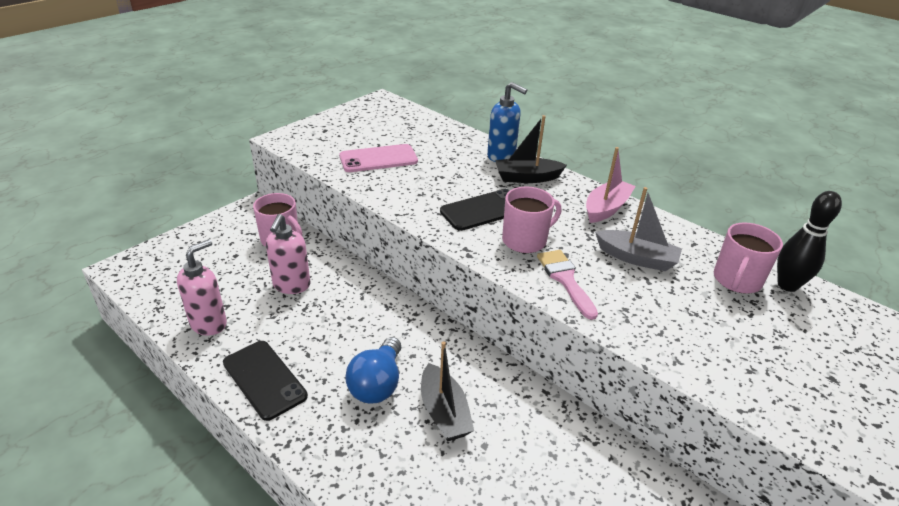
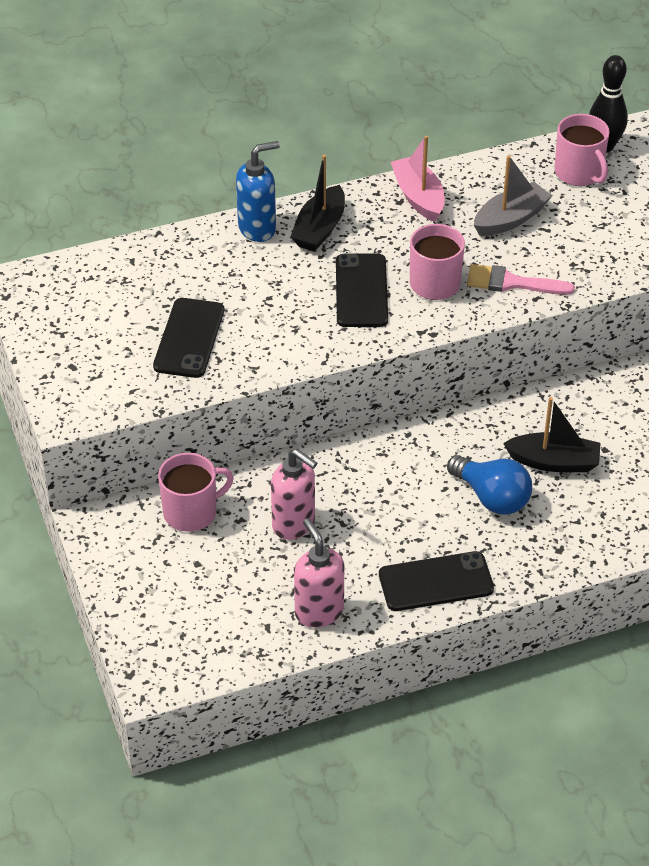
camera: 60 degrees left, 10 degrees up
pink phone [339,144,418,172] -> black phone [153,298,224,378]

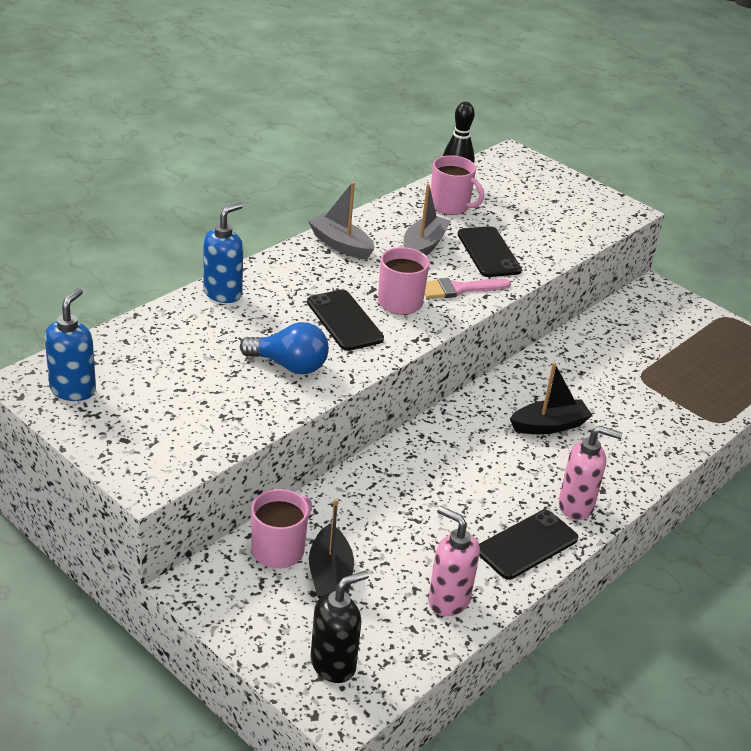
camera: 30 degrees left, 10 degrees down
black phone [153,298,224,378] -> black phone moved to [458,226,522,277]
pink soap dispenser [271,449,317,540] -> pink soap dispenser moved to [559,426,622,520]
black boat [291,154,345,252] -> black boat moved to [309,498,354,599]
pink boat [391,135,444,222] -> grey boat [308,182,374,260]
blue light bulb [447,455,532,515] -> blue light bulb moved to [240,322,329,374]
none -> blue soap dispenser [45,288,96,401]
none -> black soap dispenser [311,570,369,683]

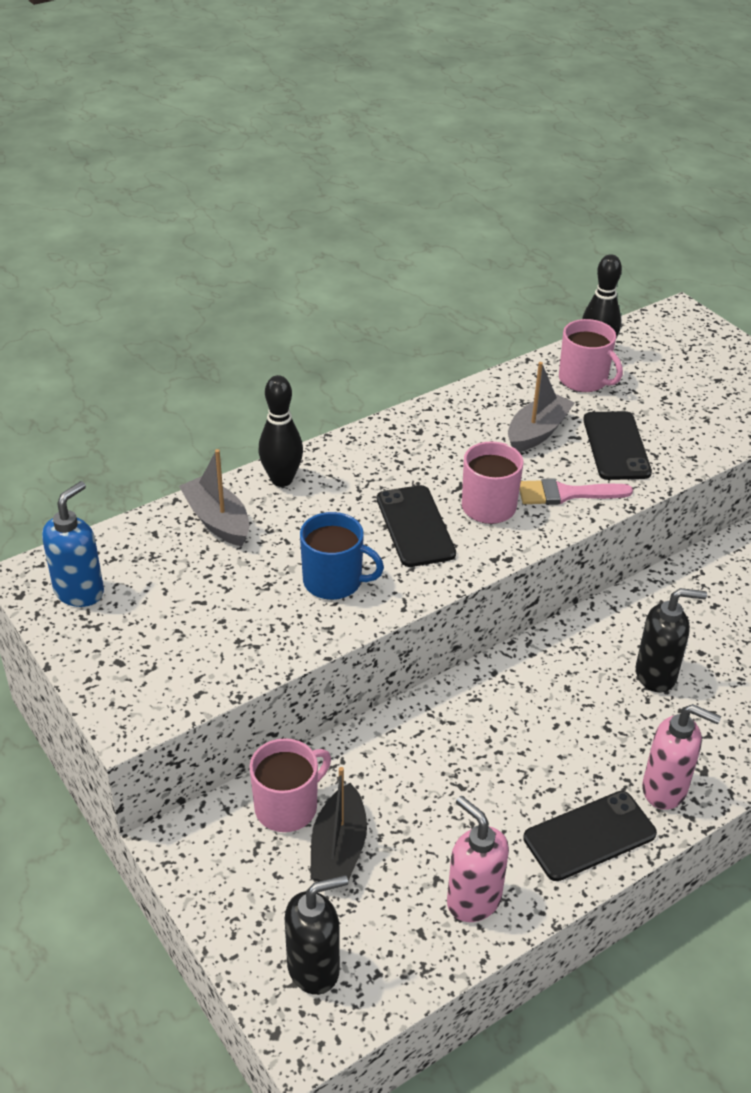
camera: 15 degrees right, 5 degrees up
blue soap dispenser [203,202,243,303] -> black bowling pin [258,375,303,487]
blue light bulb [240,322,329,374] -> blue mug [300,512,384,600]
grey boat [308,182,374,260] -> grey boat moved to [179,449,250,546]
black boat [510,362,592,434] -> black soap dispenser [636,588,707,693]

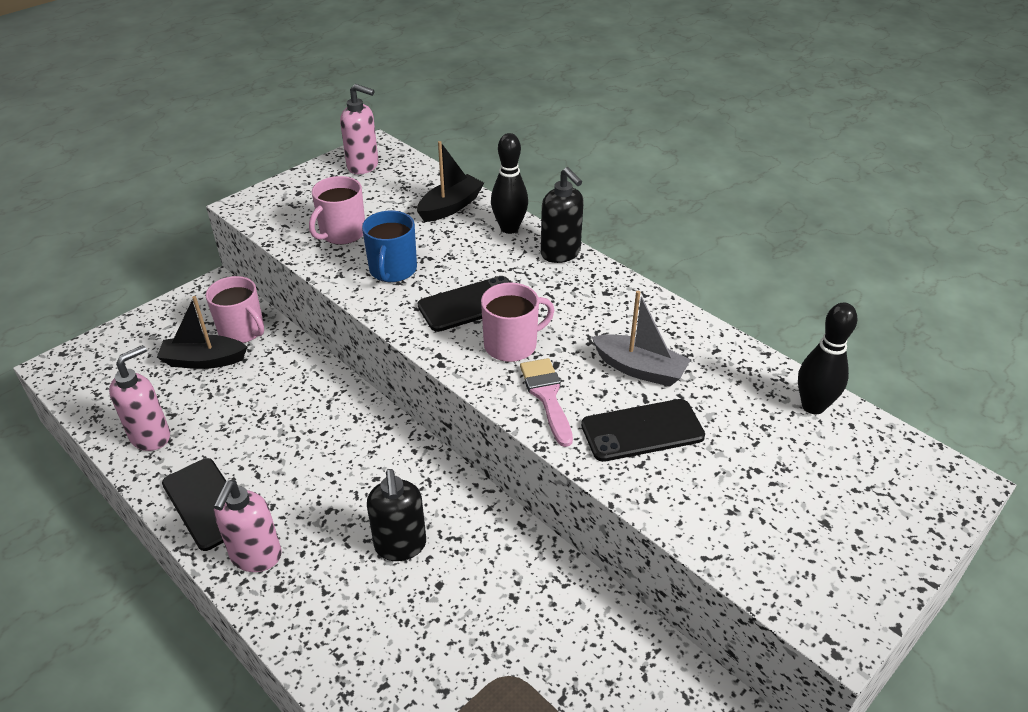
camera: 80 degrees right, 0 degrees up
blue soap dispenser [42,481,104,607] -> pink soap dispenser [340,84,378,174]
grey boat [179,449,250,546] -> black boat [417,141,484,222]
black soap dispenser [284,875,348,995] -> black soap dispenser moved to [541,167,584,263]
pink mug [559,319,623,392] -> pink mug moved to [309,176,365,245]

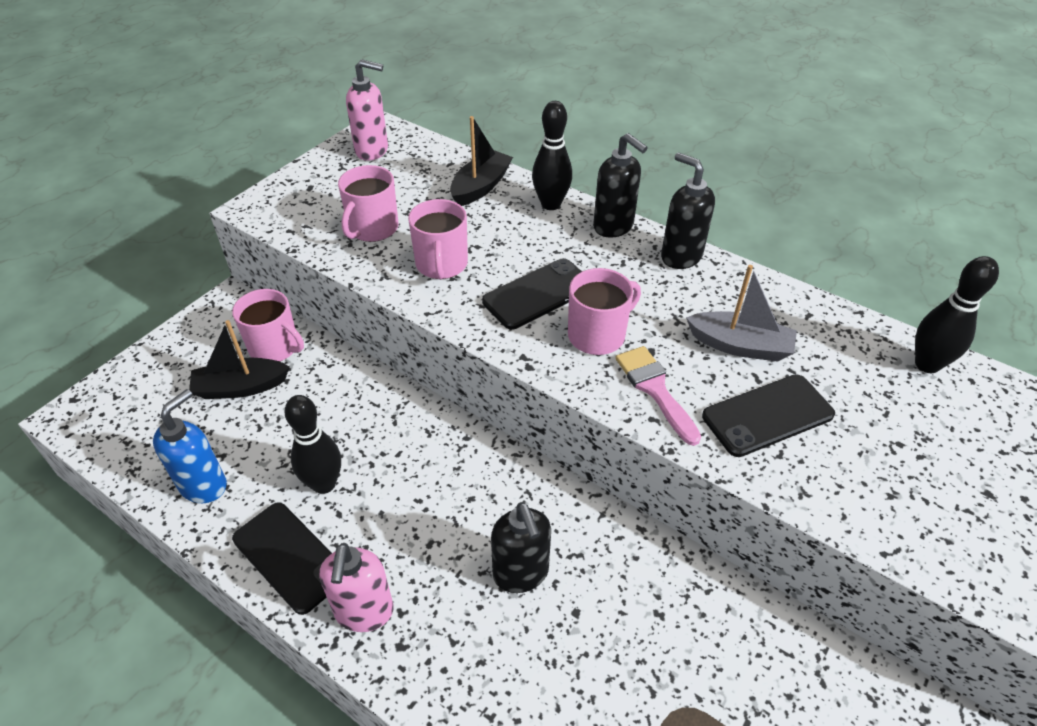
camera: 10 degrees left, 5 degrees up
pink soap dispenser [109,345,170,451] -> blue soap dispenser [153,389,227,503]
blue mug [362,211,417,282] -> pink mug [408,199,468,280]
none -> black bowling pin [285,395,341,494]
none -> black soap dispenser [661,153,715,269]

